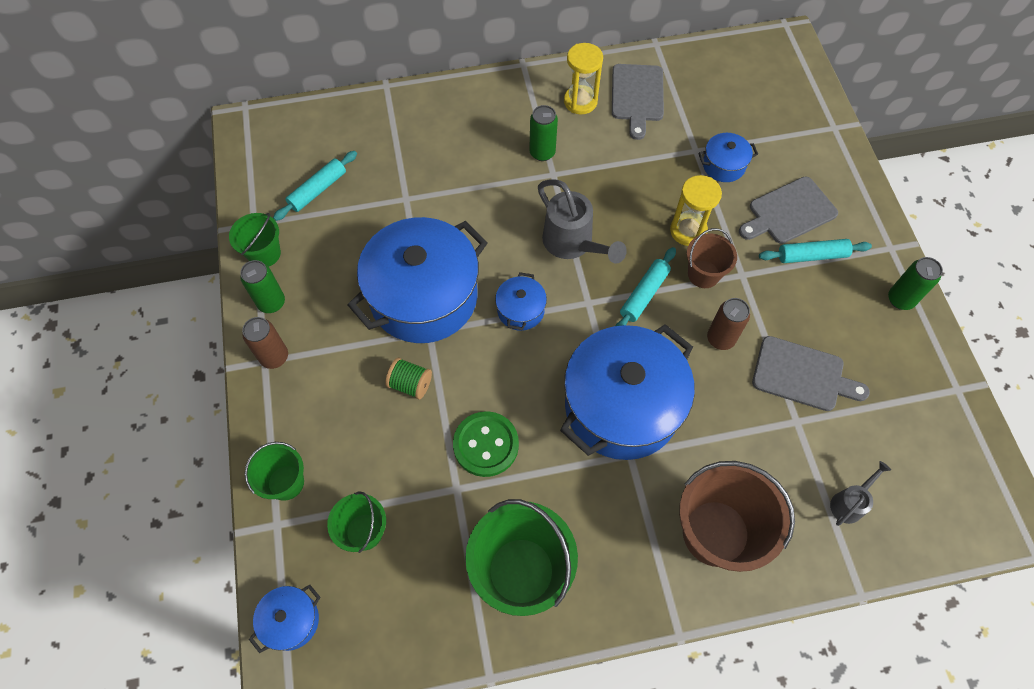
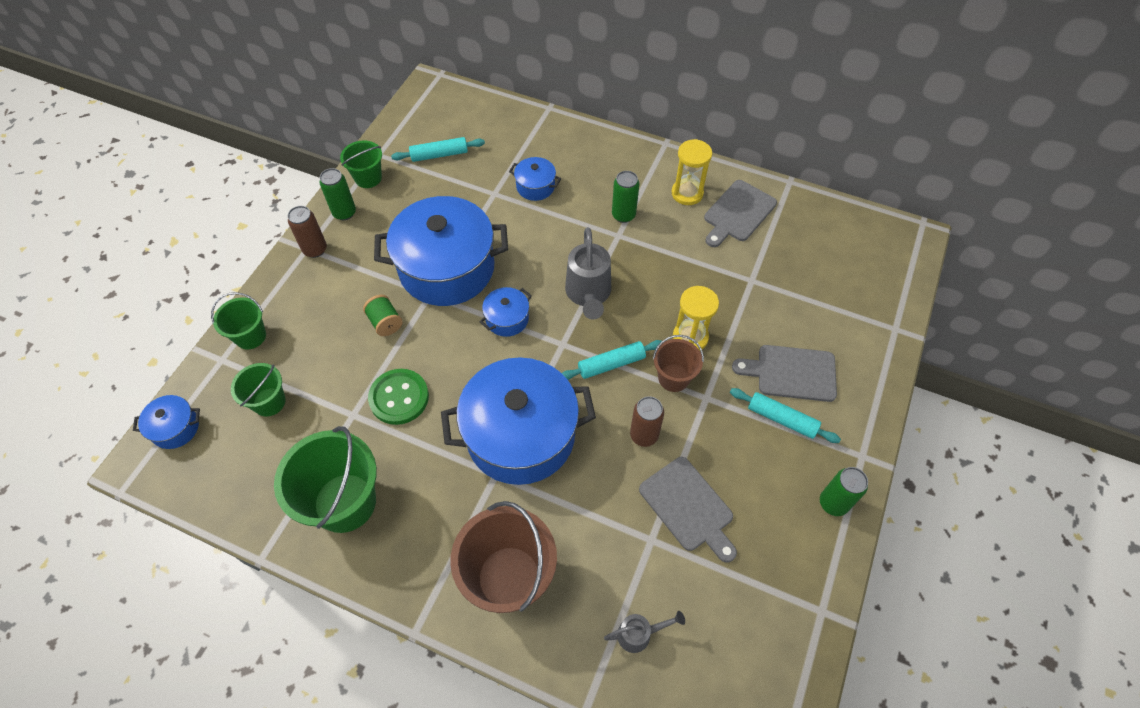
camera: 35 degrees right, 5 degrees down
blue pot [698,133,758,182] -> blue pot moved to [509,157,561,201]

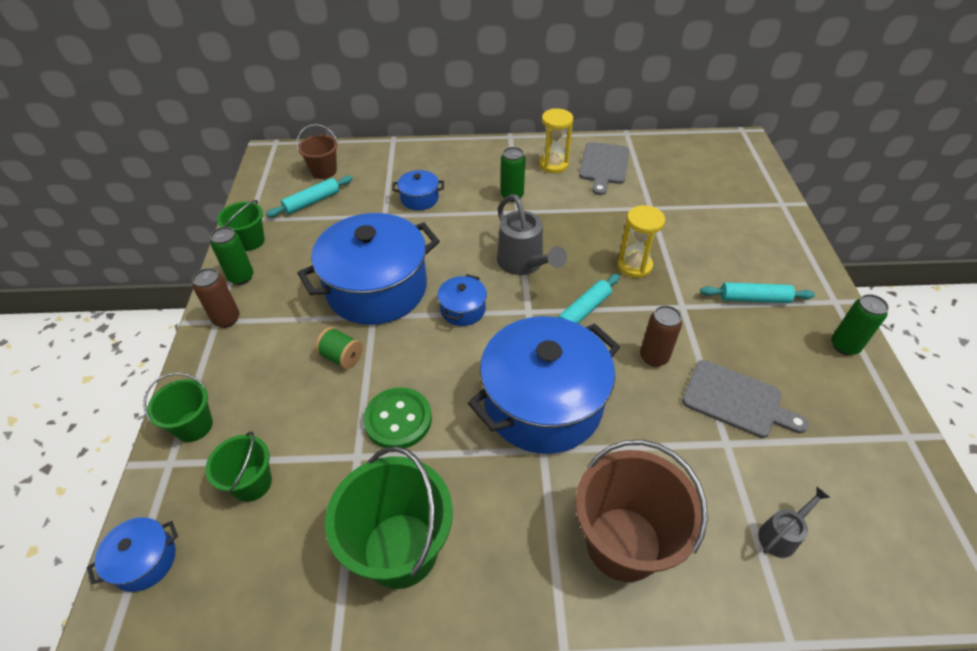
camera: 25 degrees left, 10 degrees down
brown bucket [653,335,704,392] -> brown bucket moved to [297,124,338,179]
grey cutting board [732,345,837,402] -> none

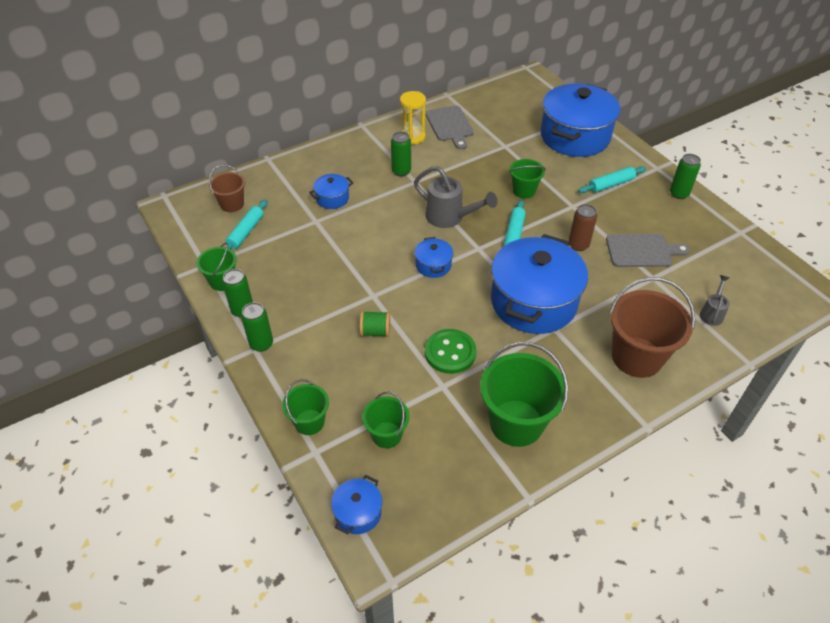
camera: 30 degrees left, 0 degrees up
brown can [192,268,240,328] -> green can [241,302,273,352]
blue pot [297,213,440,325] -> blue pot moved to [541,84,620,157]
yellow hourglass [617,205,665,278] -> green bucket [509,159,546,199]

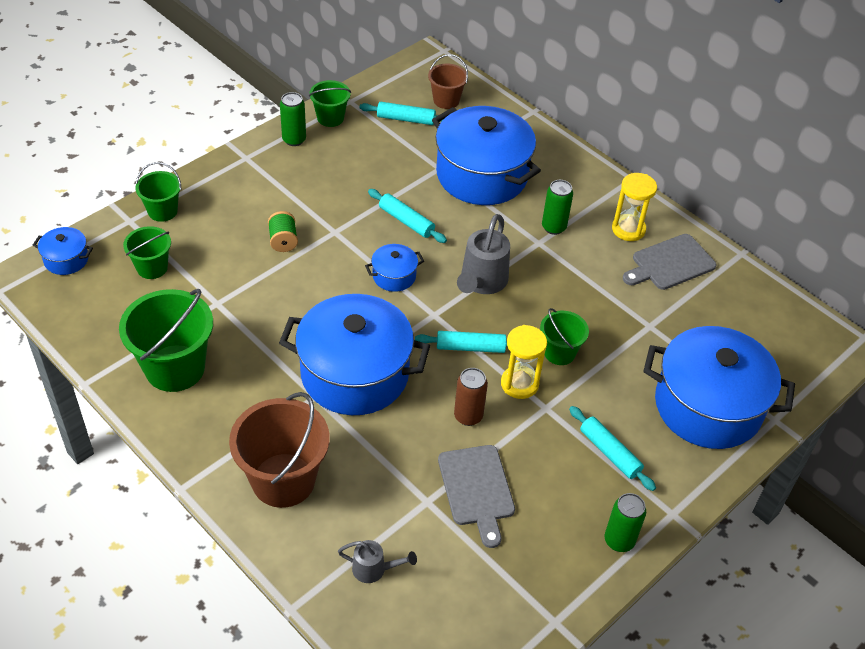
camera: 75 degrees right, 0 degrees up
green can [241,302,273,352] -> none
blue pot [309,174,353,209] -> blue pot [432,106,541,205], size x2.30
green button [425,329,476,374] -> none
none -> turquoise rolling pin [368,189,447,243]
none -> yellow hourglass [501,325,547,399]

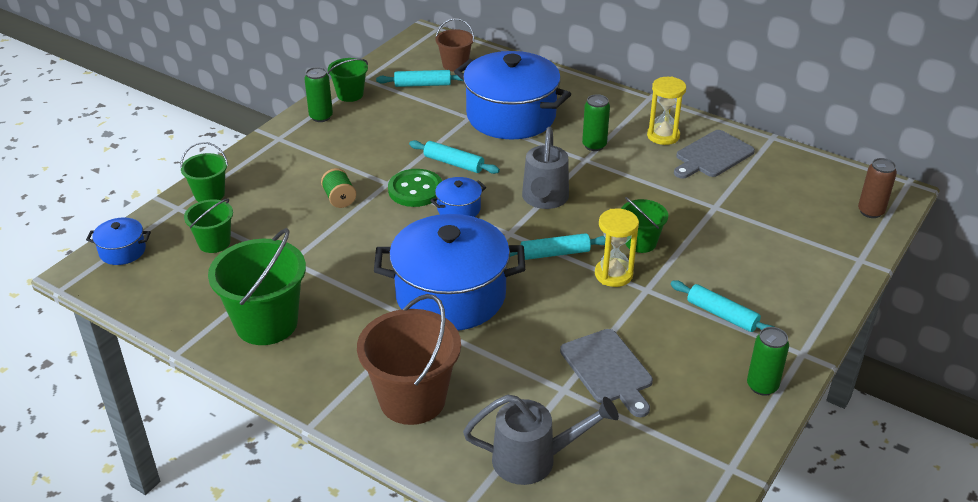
camera: 10 degrees left, 10 degrees down
grey watering can [338,540,417,583] -> grey watering can [463,395,619,485], size x1.80
brown can [454,368,488,426] -> brown can moved to [858,158,897,218]
blue pot [643,326,795,449] -> none
none -> green button [388,169,442,207]

